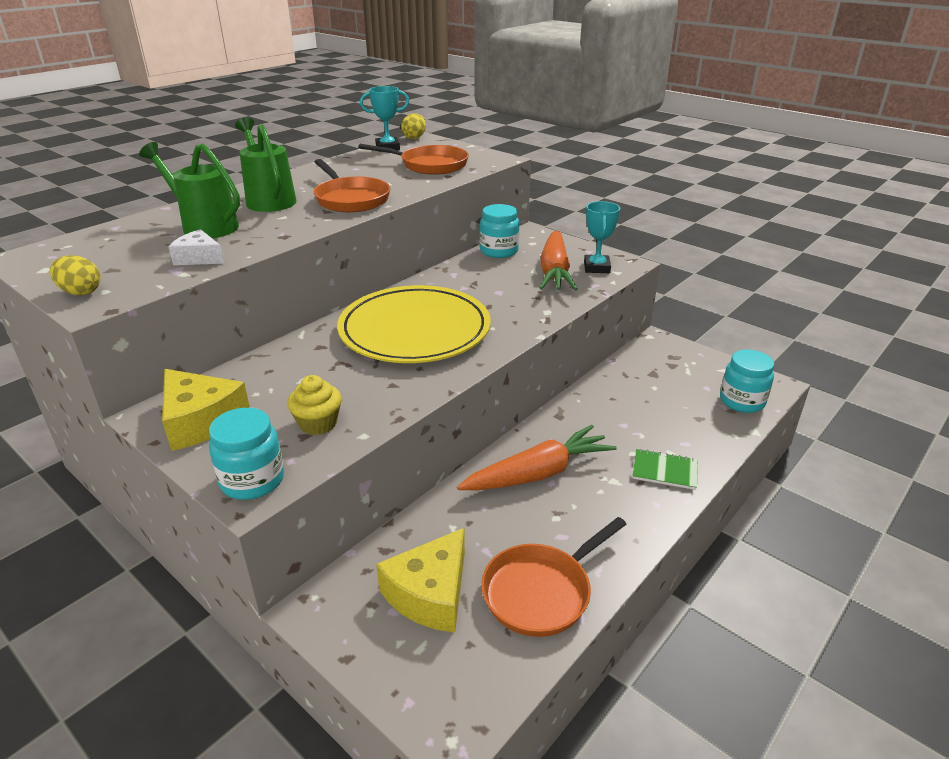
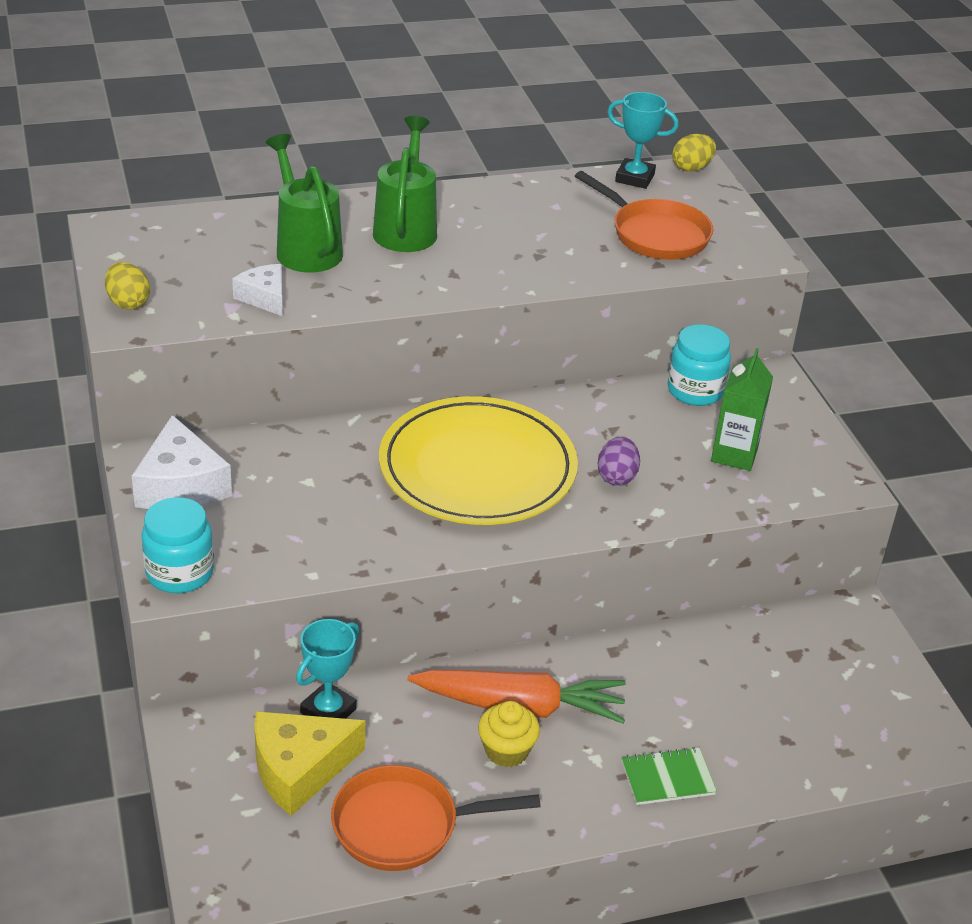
camera: 30 degrees right, 5 degrees up
yellow cheese [162,369,250,451] -> white cheese [132,415,232,509]
yellow cupcake [287,375,342,435] -> yellow cupcake moved to [478,701,540,767]
orange pan [314,159,390,212] -> none
orange carrot [540,230,578,291] -> green carton [711,348,773,471]
turquoise trophy [584,201,620,273] -> turquoise trophy moved to [296,619,359,719]
green notebook [633,449,698,490] -> green notebook turned 60 degrees counterclockwise [621,747,717,805]
turquoise jar [720,349,774,413] -> none
none -> purple egg [598,437,640,486]

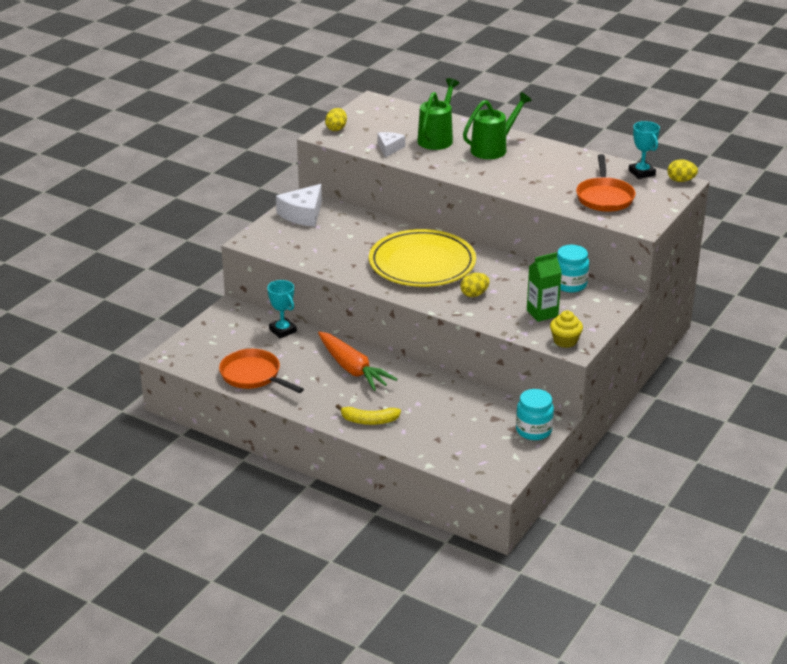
camera: 50 degrees right, 5 degrees down
turquoise jar [141,497,214,593] -> turquoise jar moved to [516,389,554,440]
yellow cheese [254,711,365,816] -> none
turquoise trophy [296,619,359,719] -> turquoise trophy turned 60 degrees clockwise [267,280,297,338]
yellow cupcake [478,701,540,767] -> yellow cupcake moved to [550,311,583,348]
purple egg [598,437,640,486] -> yellow egg [460,273,490,297]
green notebook [621,747,717,805] -> yellow banana [336,404,401,425]

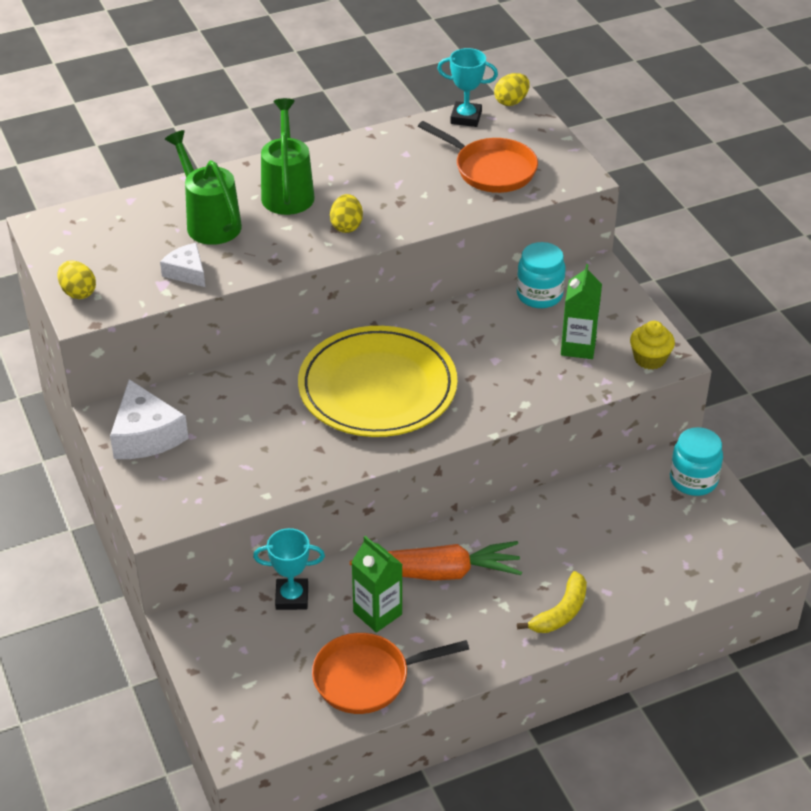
camera: 55 degrees left, 10 degrees up
yellow egg [460,273,490,297] -> yellow egg moved to [330,194,363,233]
none -> green carton [351,536,403,633]

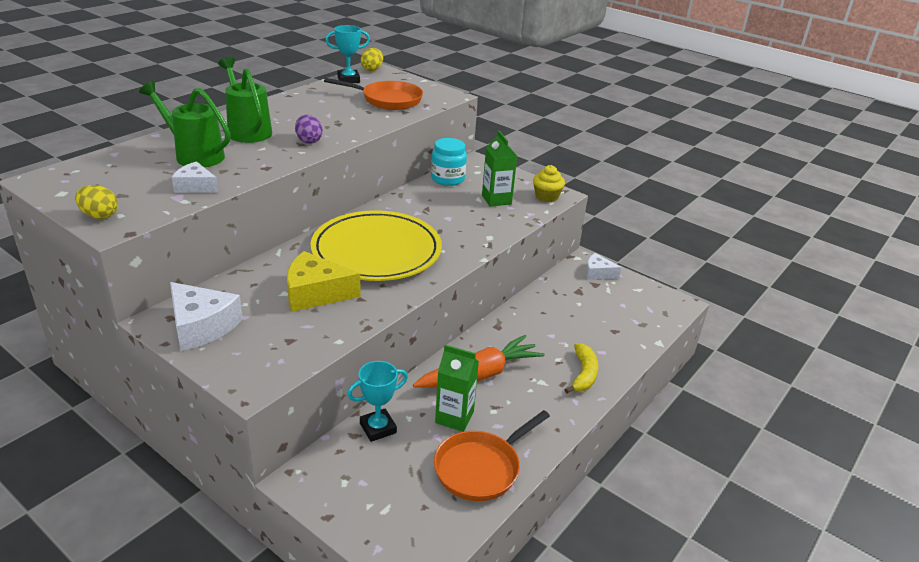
camera: 30 degrees left, 10 degrees down
yellow egg [330,194,363,233] -> purple egg [295,115,322,144]
turquoise jar [670,427,723,496] -> white cheese [586,253,622,280]
none -> yellow cheese [287,251,361,312]

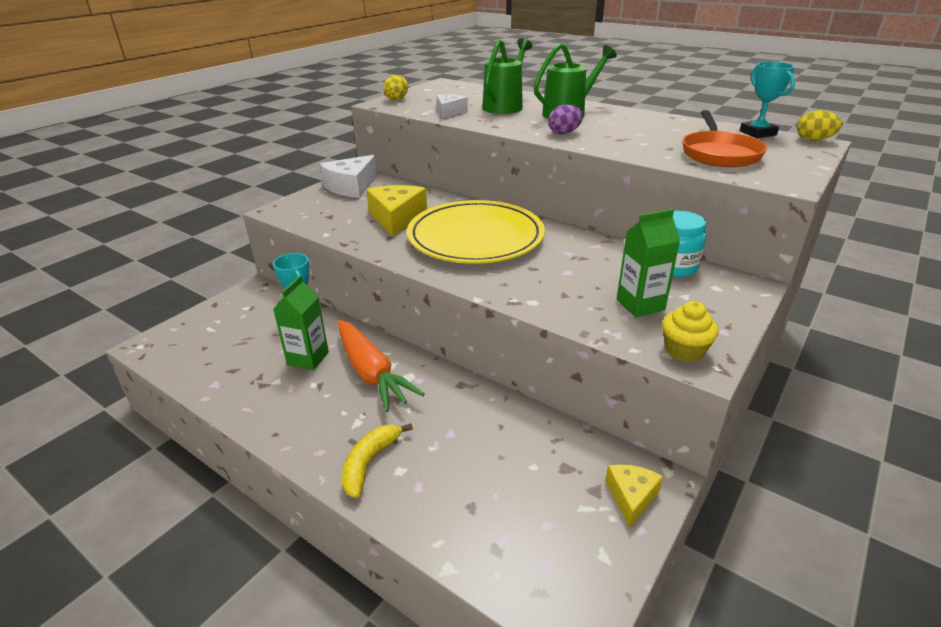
camera: 90 degrees right, 0 degrees up
orange pan [434,410,550,501] -> none
yellow banana [565,343,598,393] -> yellow banana turned 105 degrees clockwise [342,423,413,498]
white cheese [586,253,622,280] -> yellow cheese [605,464,663,528]

